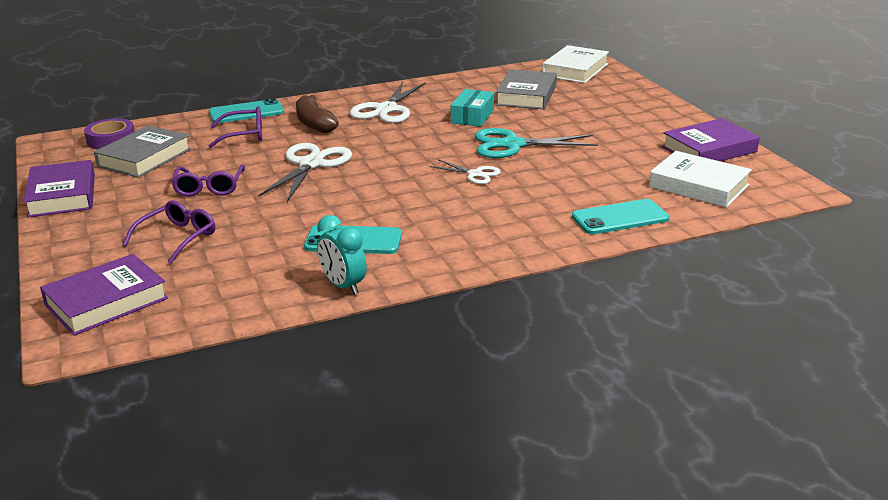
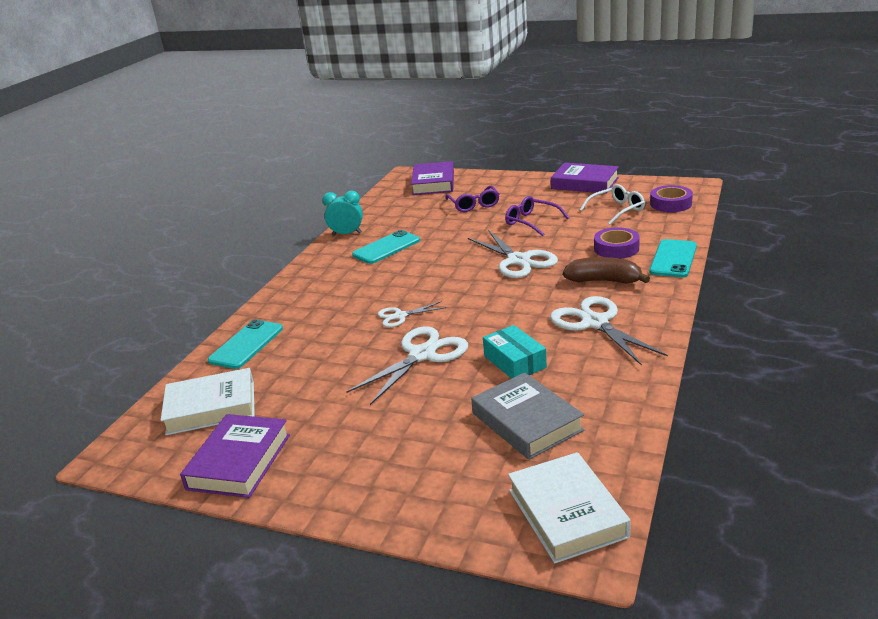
camera: 135 degrees right, 0 degrees up
grey book [94,125,191,178] -> white glasses [580,184,645,225]
purple glasses [208,106,262,148] -> purple tape [594,227,640,259]
turquoise scissors [475,128,598,158] -> white scissors [346,326,468,405]

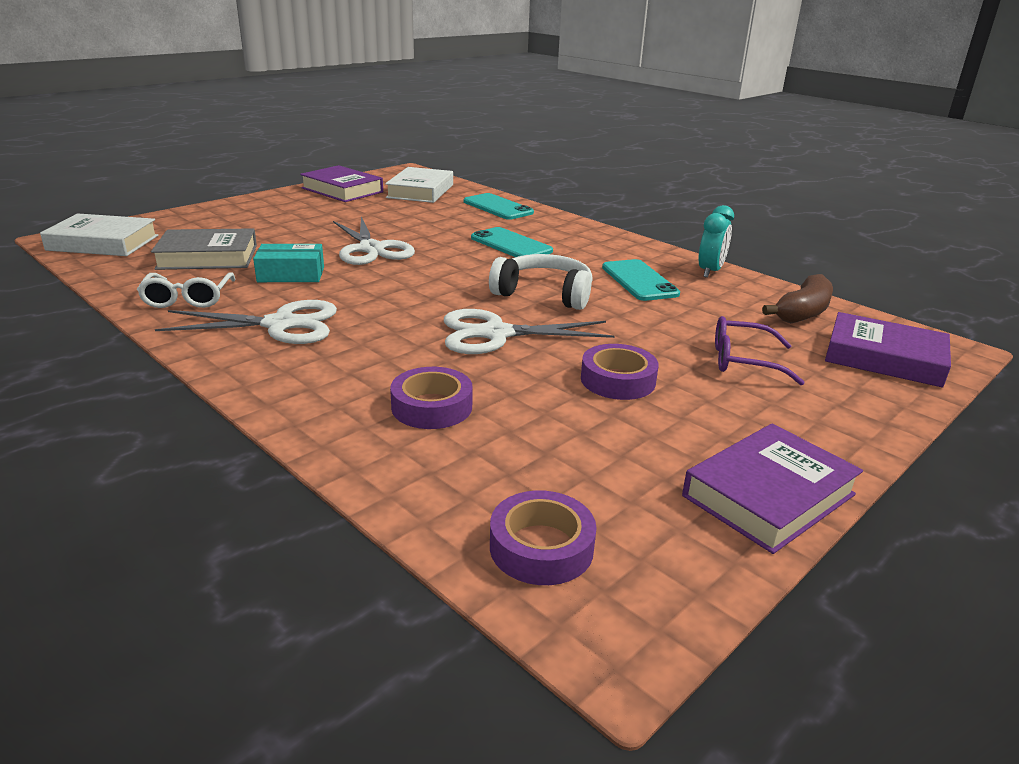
camera: 110 degrees right, 0 degrees up
white scissors [378,301,446,328] -> none
purple glasses [505,196,569,236] -> purple tape [581,344,659,400]
brown banana [563,257,650,284] -> brown banana moved to [762,274,833,323]
white glasses [580,184,645,225] -> white glasses moved to [137,272,236,308]
turquoise phone [649,239,697,278] -> turquoise phone moved to [471,227,553,257]
none -> white headphones [489,254,593,310]

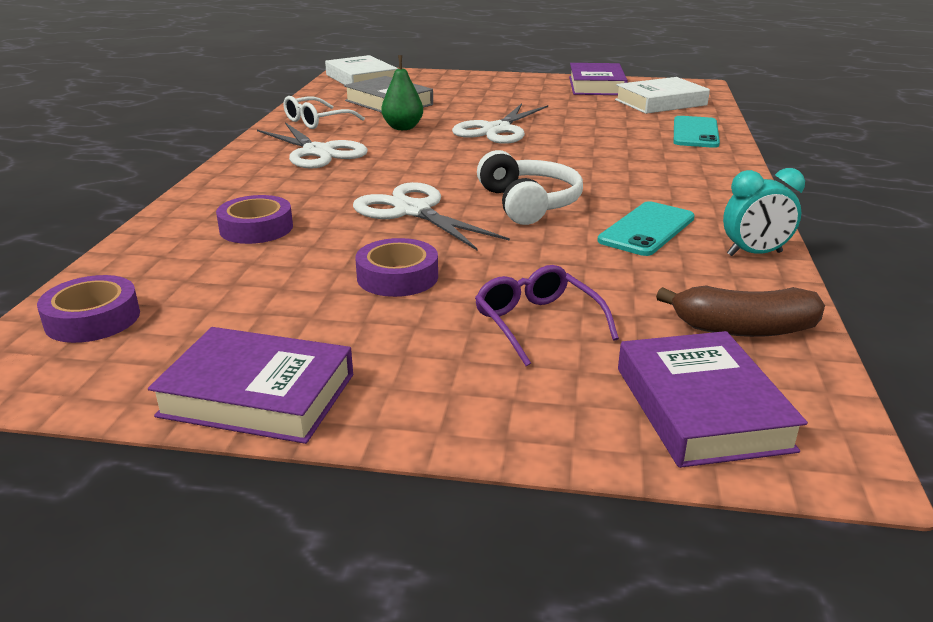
camera: 55 degrees right, 0 degrees up
turquoise box [253,244,324,282] -> green pear [381,55,423,130]
turquoise phone [471,227,553,257] -> none

